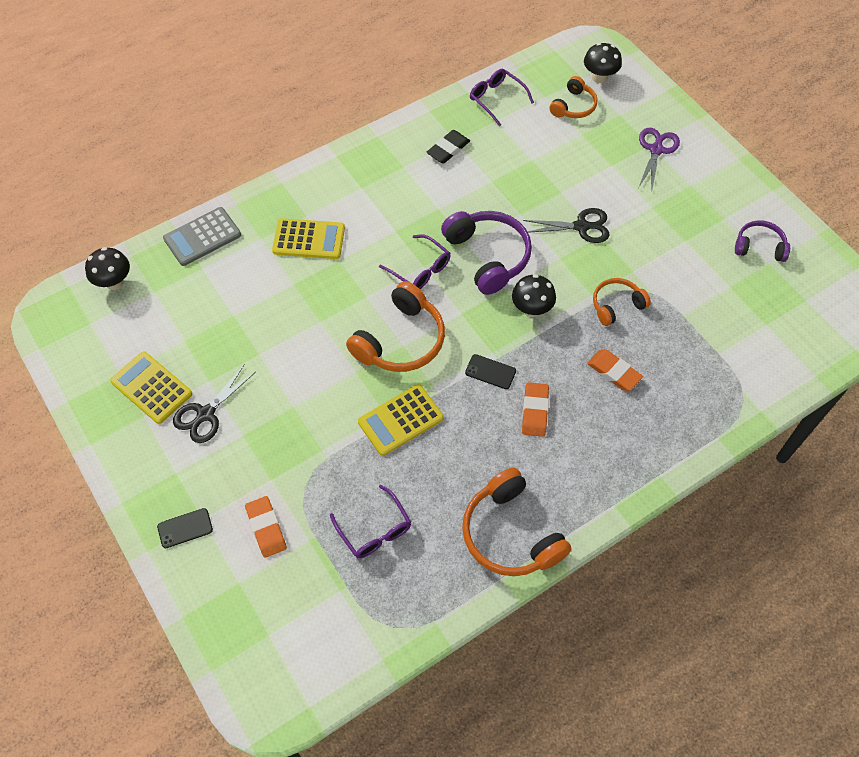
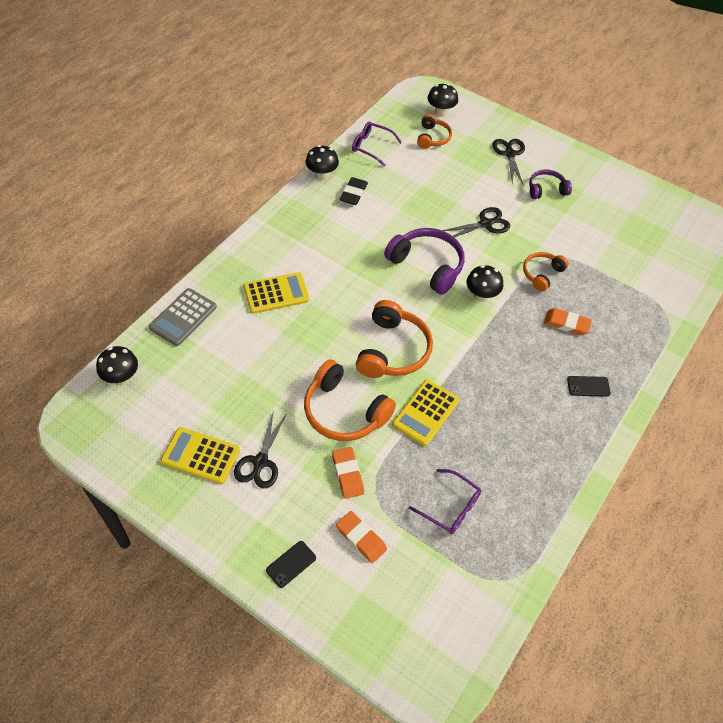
camera: 25 degrees left, 5 degrees down
purple glasses [379,234,450,289] -> none
orange headphones [462,468,571,576] -> orange headphones moved to [304,359,396,441]
black phone [465,354,516,389] -> black phone moved to [567,376,611,397]
orange eraser [522,382,549,437] -> orange eraser moved to [332,447,364,499]
purple scissors [639,128,680,189] -> black scissors [492,139,525,184]
purple headphones [735,220,790,262] -> purple headphones moved to [529,170,572,199]
none -> black mushroom [306,145,339,180]

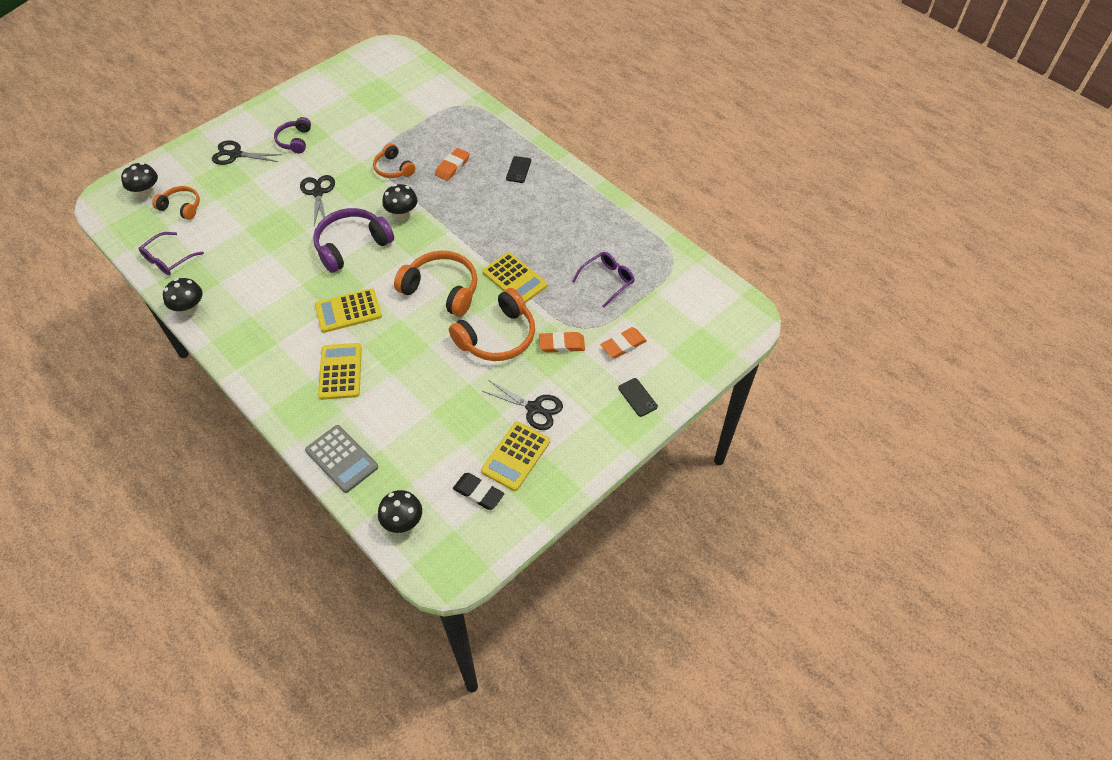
camera: 75 degrees left, 0 degrees up
black eraser [340,177,368,205] -> black eraser moved to [453,473,504,510]
none -> yellow calculator [315,288,382,333]

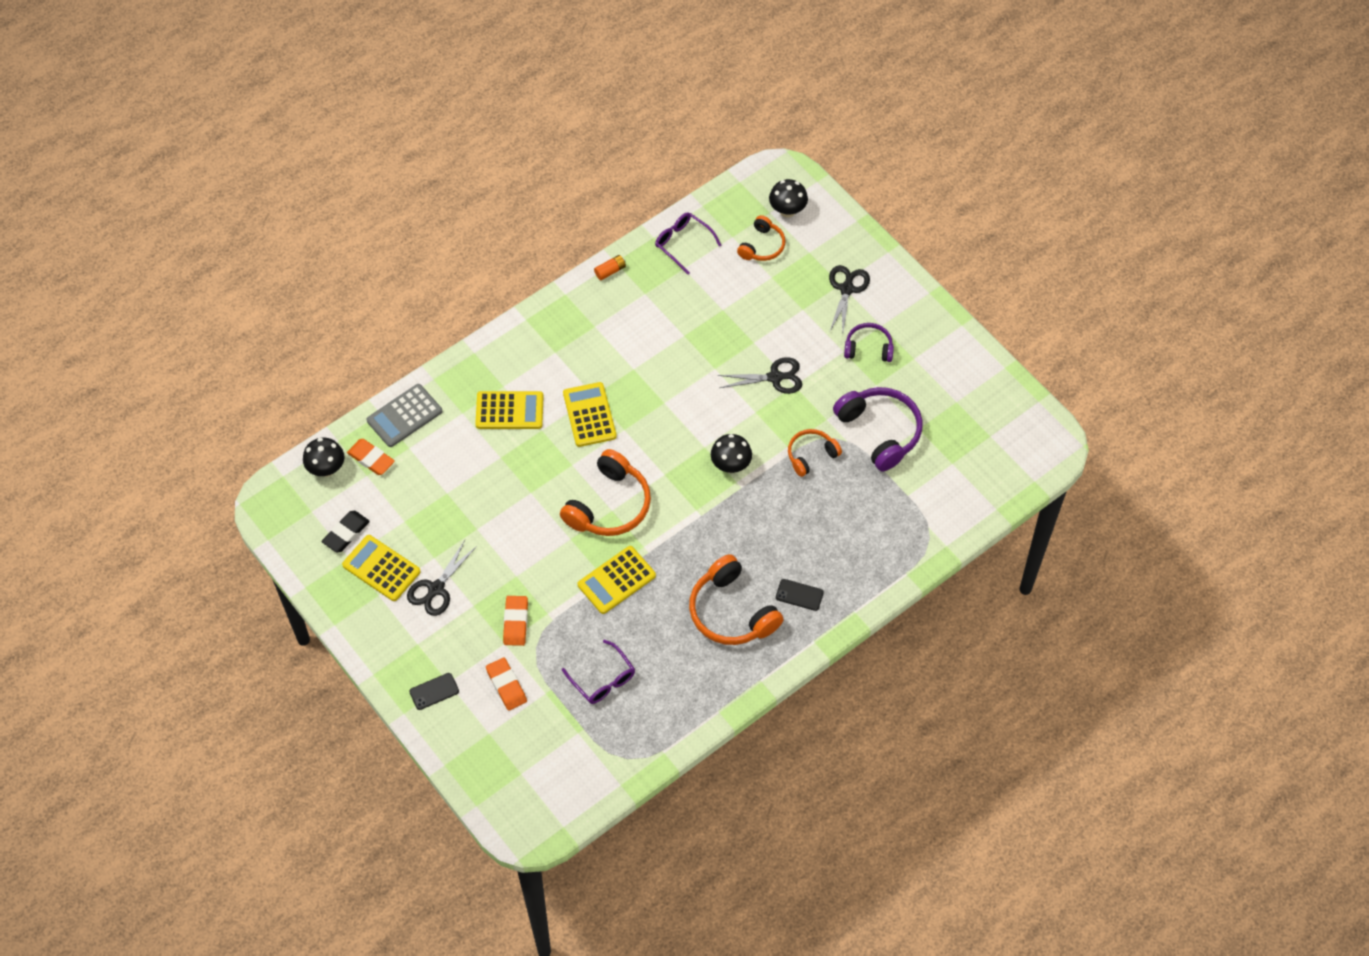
camera: 95 degrees right, 5 degrees up
black mushroom [163,278,203,315] -> orange battery [594,255,626,280]
purple headphones [313,208,394,273] -> purple headphones moved to [833,387,923,472]
orange eraser [435,148,470,181] -> orange eraser moved to [347,439,395,475]
orange headphones [449,288,535,361] -> orange headphones moved to [689,554,784,645]

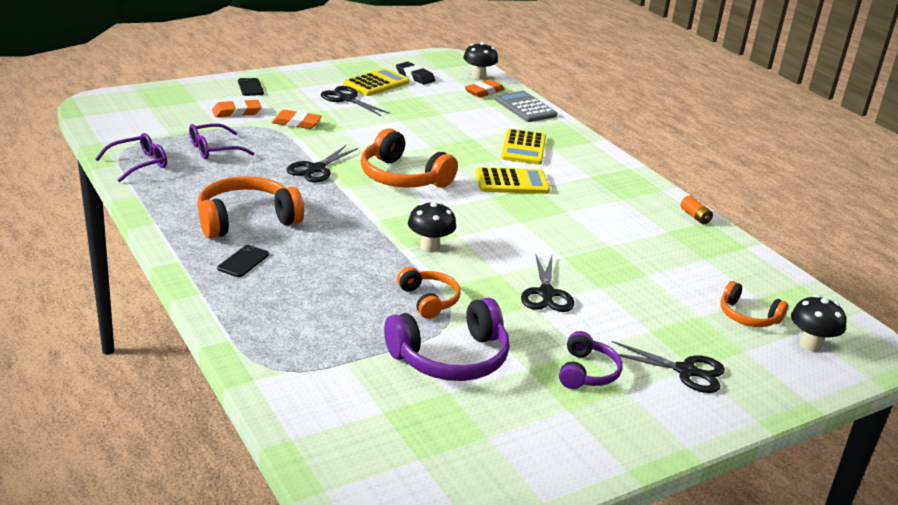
camera: 95 degrees right, 30 degrees down
yellow calculator [578,546,656,614] -> black scissors [287,145,358,183]
purple glasses [655,212,721,274] -> purple glasses moved to [95,133,167,182]

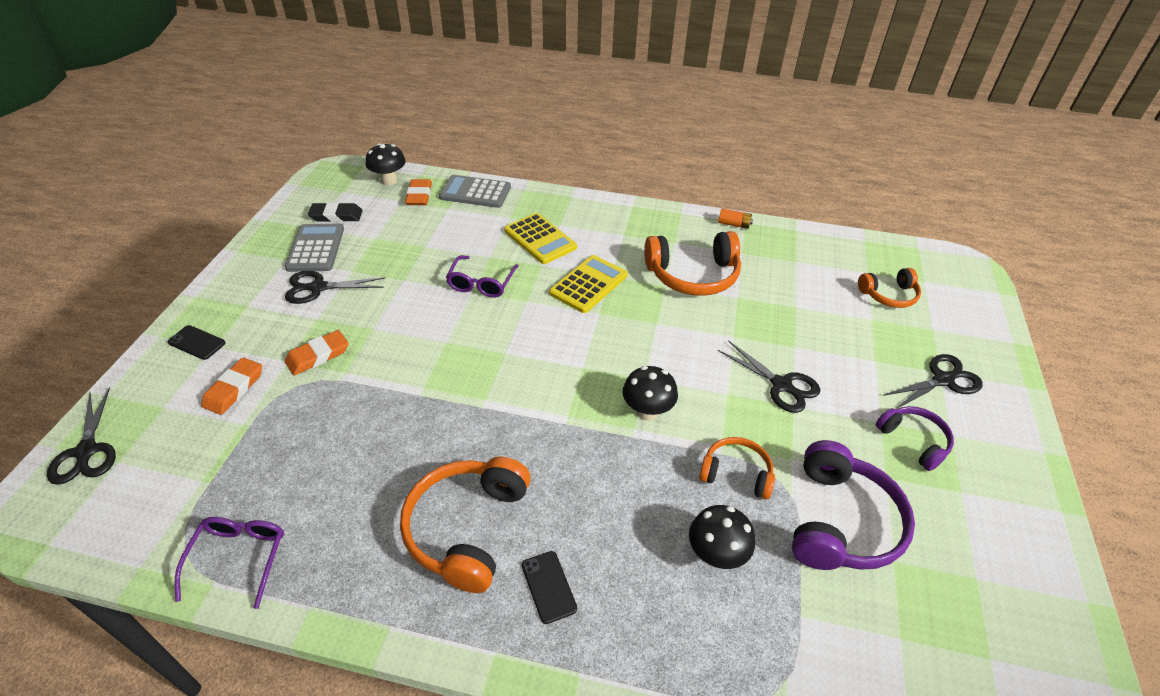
camera: 45 degrees left, 15 degrees up
purple glasses [189,123,254,159] -> purple glasses moved to [446,255,519,298]
black scissors [287,145,358,183] -> black scissors moved to [47,387,116,485]
yellow calculator [344,68,409,96] -> grey calculator [285,224,344,272]
orange headphones [361,128,458,188] -> orange headphones moved to [644,231,741,296]
black mushroom [791,295,846,352] -> black mushroom moved to [689,505,755,569]

